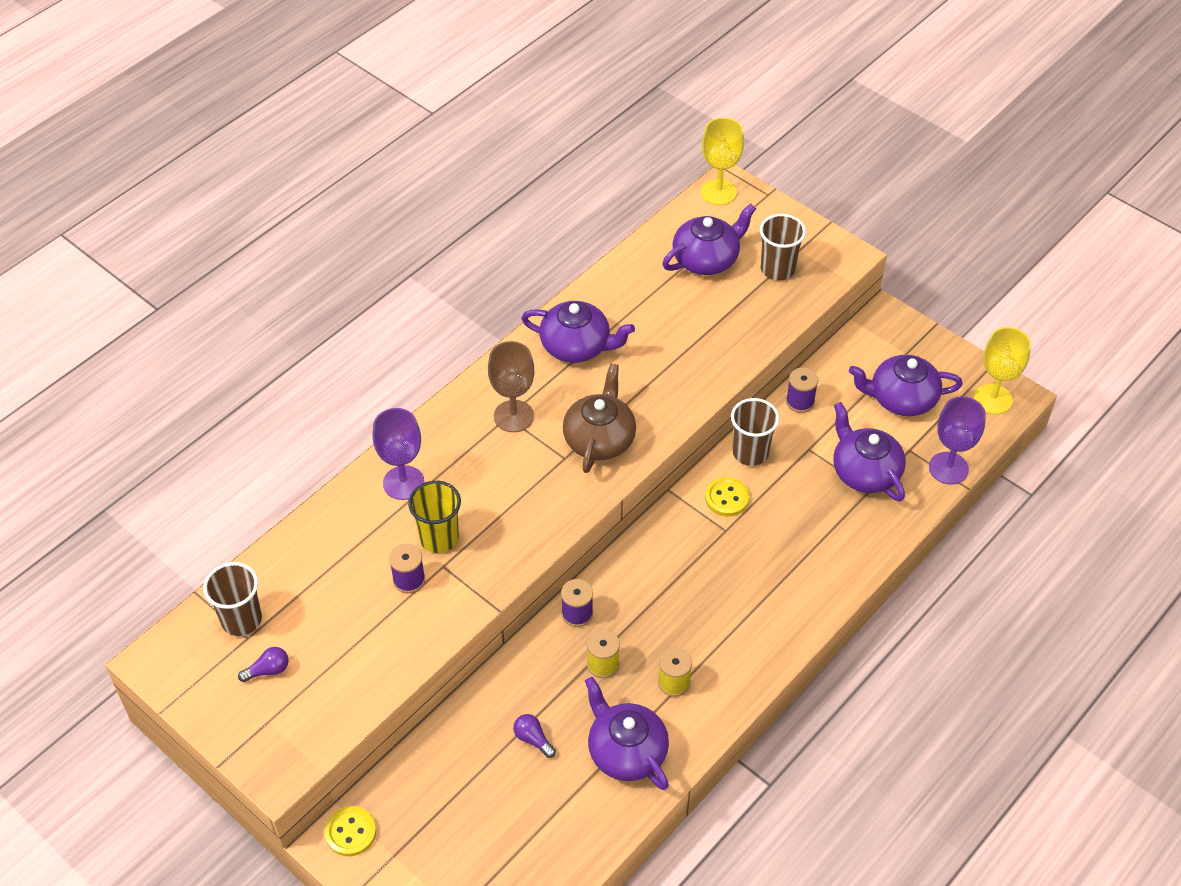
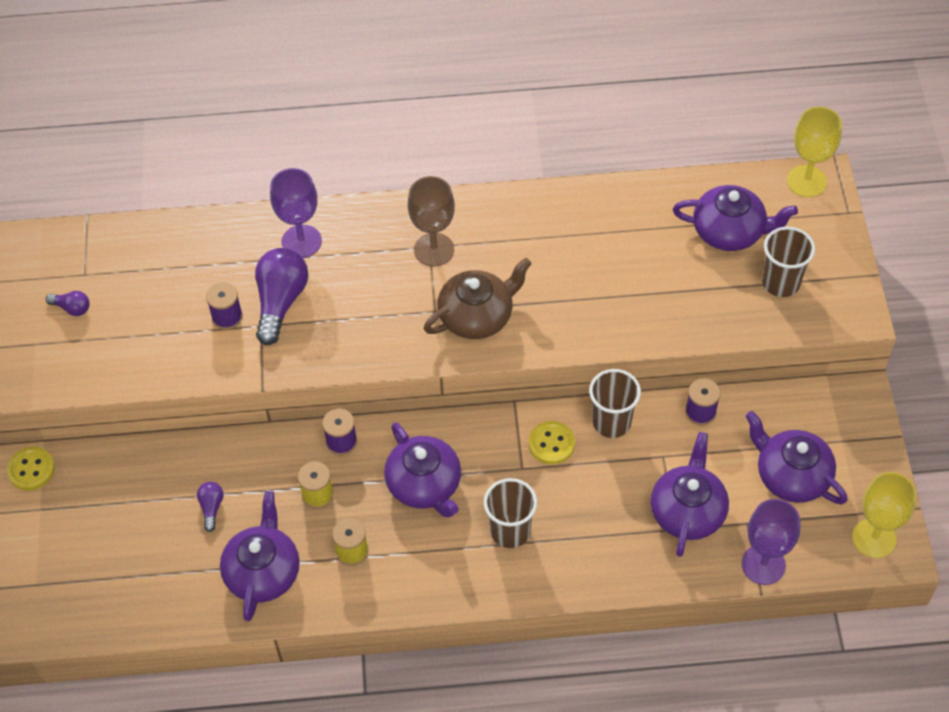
camera: 45 degrees right, 5 degrees up
brown cup [203,562,262,636] -> brown cup moved to [484,478,537,548]
yellow cup [408,481,461,553] -> purple light bulb [255,248,308,345]
purple teapot [521,301,635,363] -> purple teapot moved to [384,422,461,517]

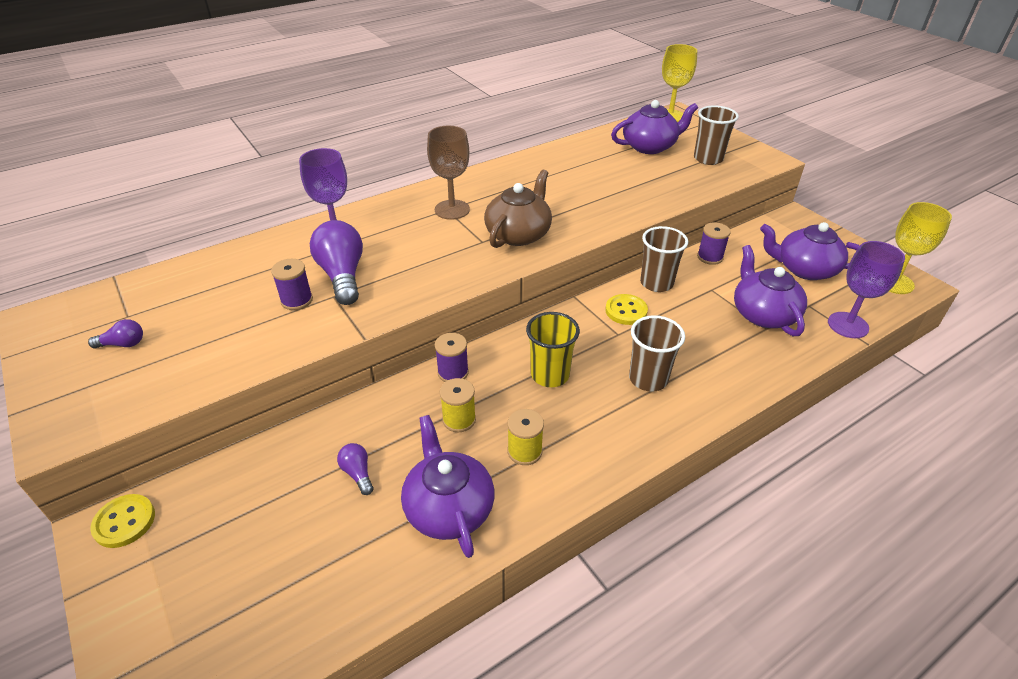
camera: 30 degrees left, 15 degrees down
purple teapot [384,422,461,517] -> yellow cup [526,312,580,387]

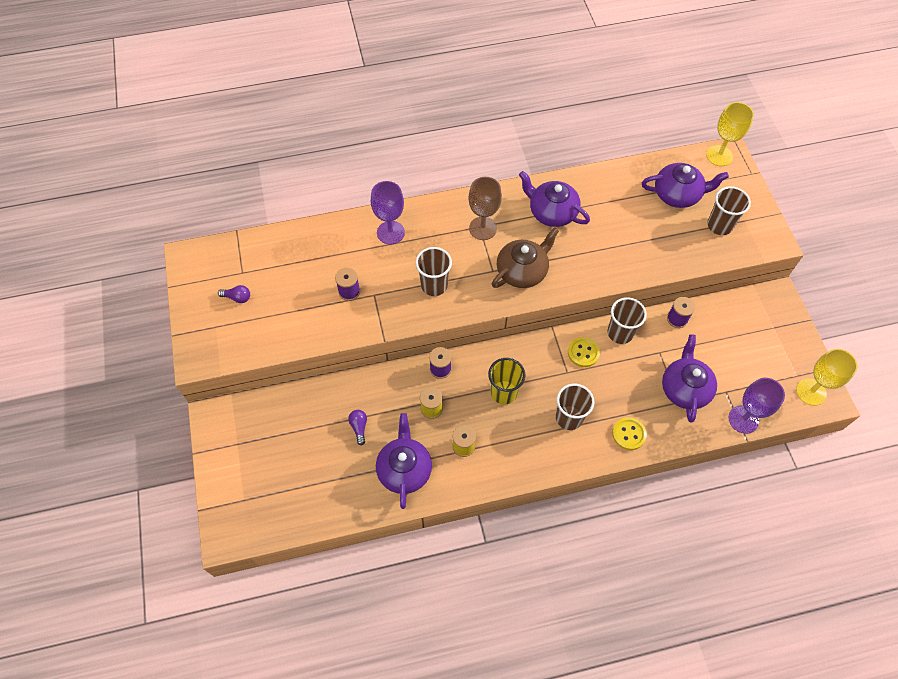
camera: 20 degrees right, 20 degrees up
yellow button [90,494,155,548] -> yellow button moved to [612,417,647,450]
purple light bulb [310,220,363,305] -> none
purple teapot [760,222,860,280] -> purple teapot moved to [519,171,590,227]
none -> brown cup [415,247,452,296]

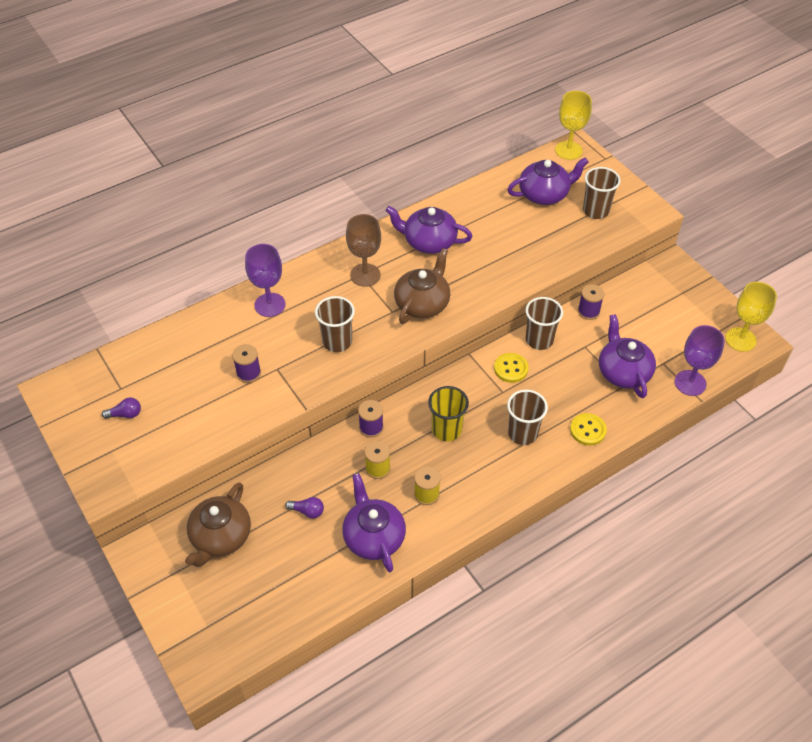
camera: 20 degrees left, 10 degrees down
purple light bulb [348,410,367,445] -> purple light bulb turned 135 degrees clockwise [285,497,324,519]
none -> brown teapot [185,482,251,567]

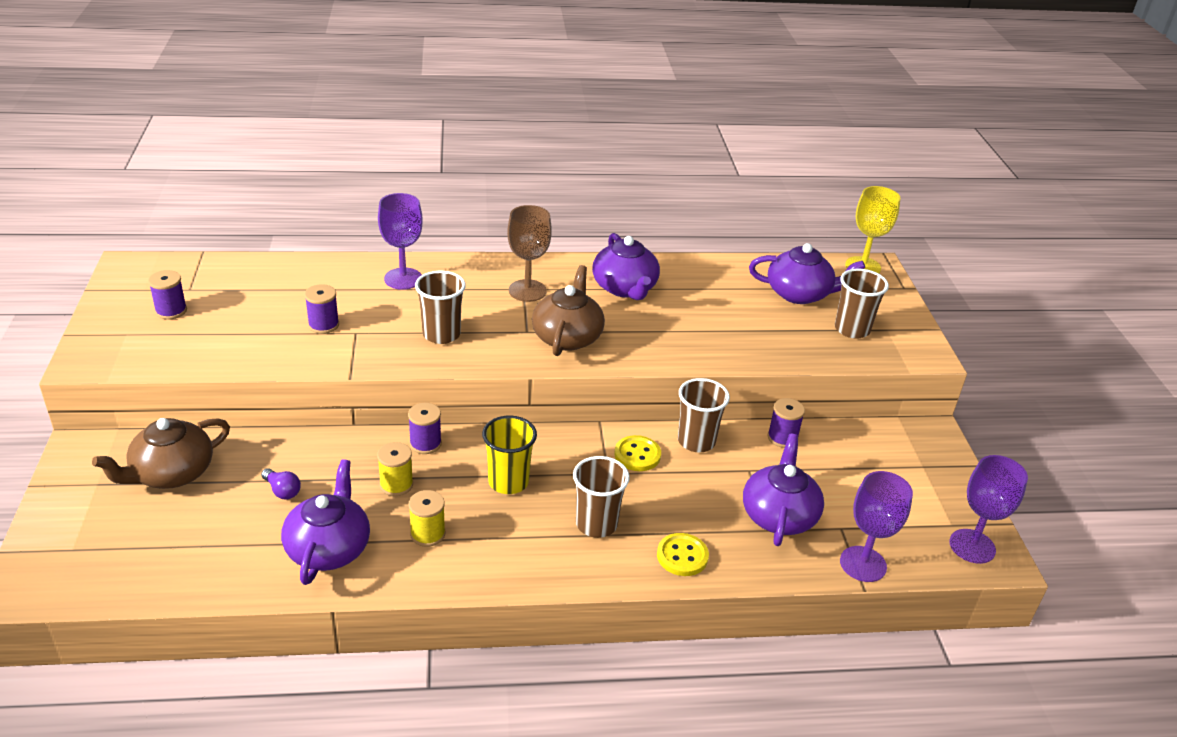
camera: 25 degrees right, 15 degrees down
purple light bulb [102,397,141,419] -> purple spool [148,270,187,319]
purple teapot [385,206,473,254] -> purple teapot turned 150 degrees counterclockwise [592,233,660,300]
brown teapot [394,248,450,324] -> brown teapot turned 45 degrees counterclockwise [532,265,605,356]
yellow goblet [725,282,777,352] -> purple goblet [949,455,1028,564]

